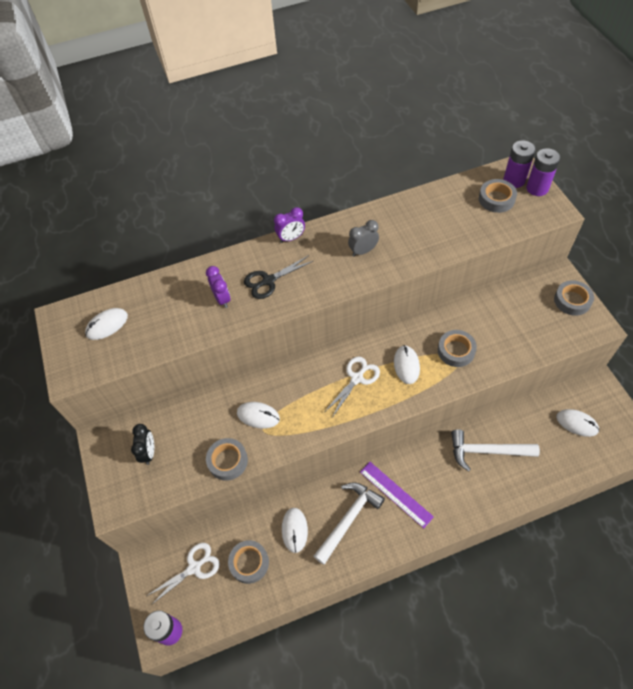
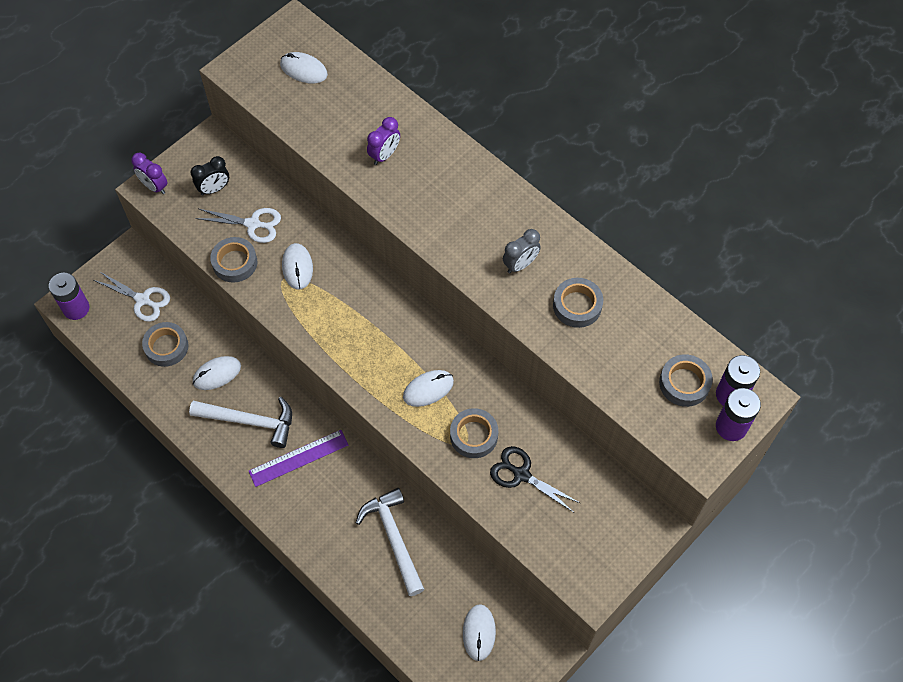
camera: 60 degrees right, 5 degrees up
black scissors [244,255,313,299] -> black scissors moved to [490,446,580,512]
purple clock [274,207,305,243] -> purple clock moved to [131,153,167,194]
white scissors [325,356,380,416] -> white scissors moved to [195,208,281,243]
grey clock [348,220,379,256] -> grey clock turned 105 degrees clockwise [503,229,541,273]
purple ruler [360,462,434,528] -> purple ruler turned 45 degrees clockwise [249,430,348,487]
grey tape [554,280,594,316] -> grey tape moved to [553,278,603,328]

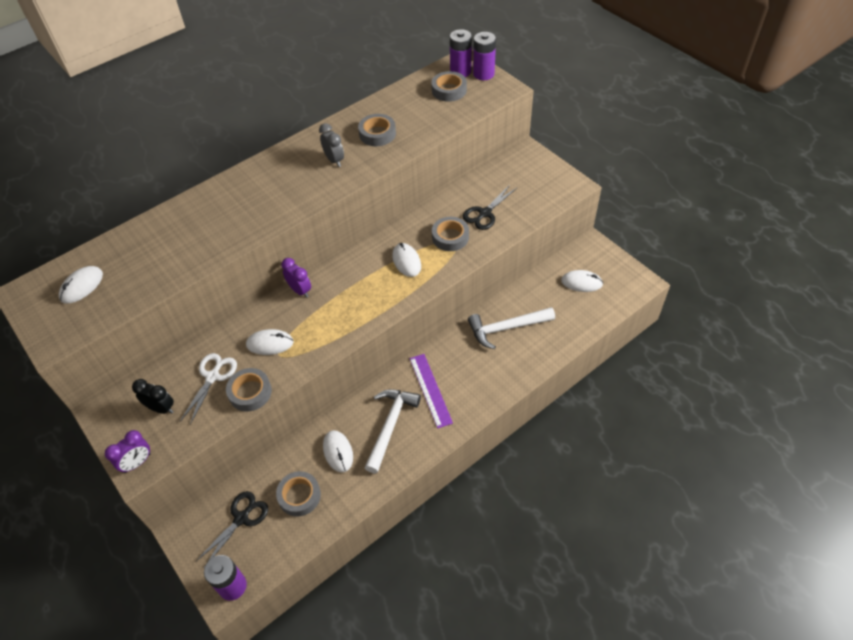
camera: 80 degrees left, 10 degrees down
white scissors [94,271,170,322] -> black scissors [196,491,268,568]
black clock [191,156,229,196] -> black clock turned 45 degrees counterclockwise [132,379,174,414]
purple clock [367,117,400,165] -> purple clock moved to [281,258,311,298]

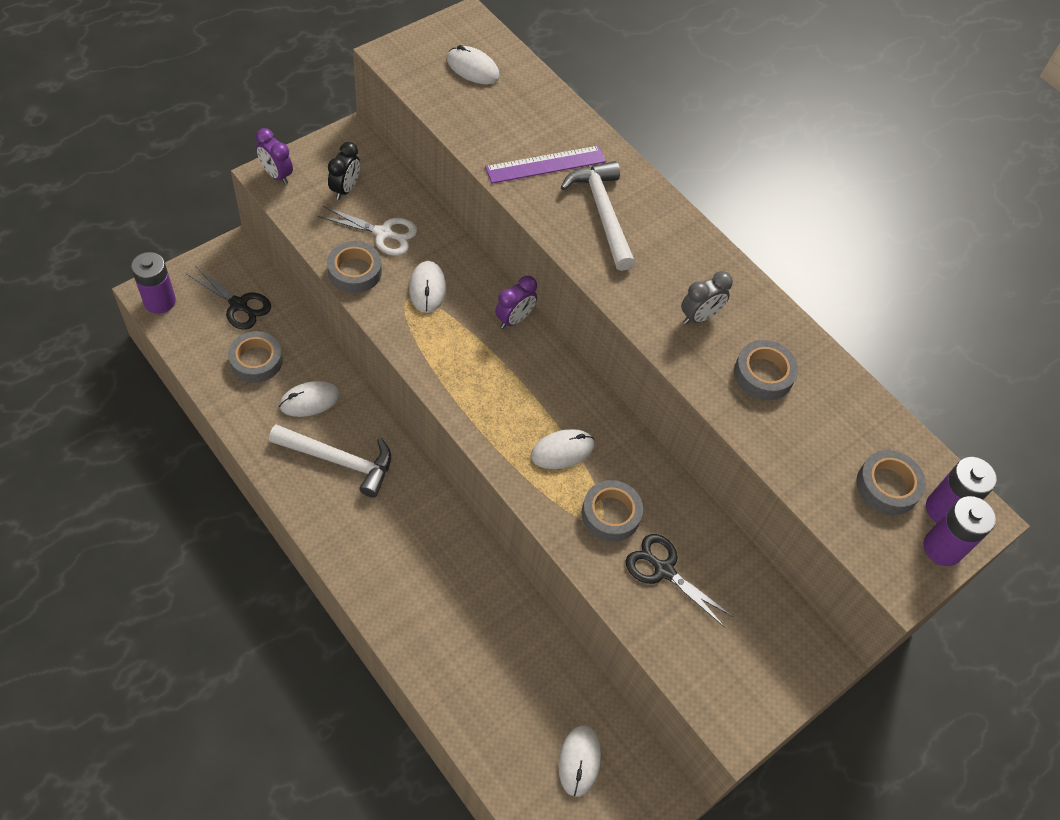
camera: 80 degrees right, 5 degrees up
purple ruler [410,354,453,429] -> purple ruler moved to [485,146,606,183]
white hammer [468,307,555,349] -> white hammer moved to [561,161,635,271]

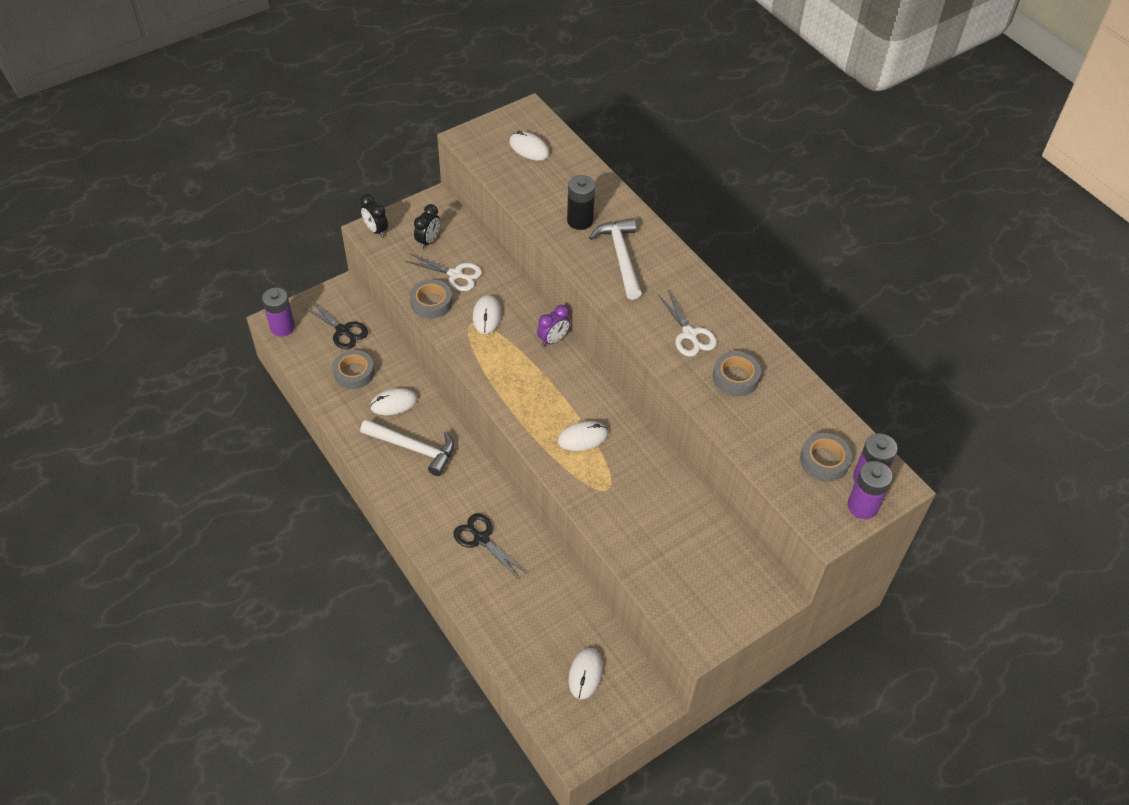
camera: 10 degrees right, 5 degrees down
purple clock [256,128,293,185] -> black clock [360,194,388,237]
purple ruler [485,146,606,183] -> black battery [567,175,595,230]
grey tape [582,480,643,542] -> none
black scissors [626,534,733,627] -> black scissors moved to [453,514,526,579]
grey clock [681,271,733,324] -> white scissors [658,290,717,357]

